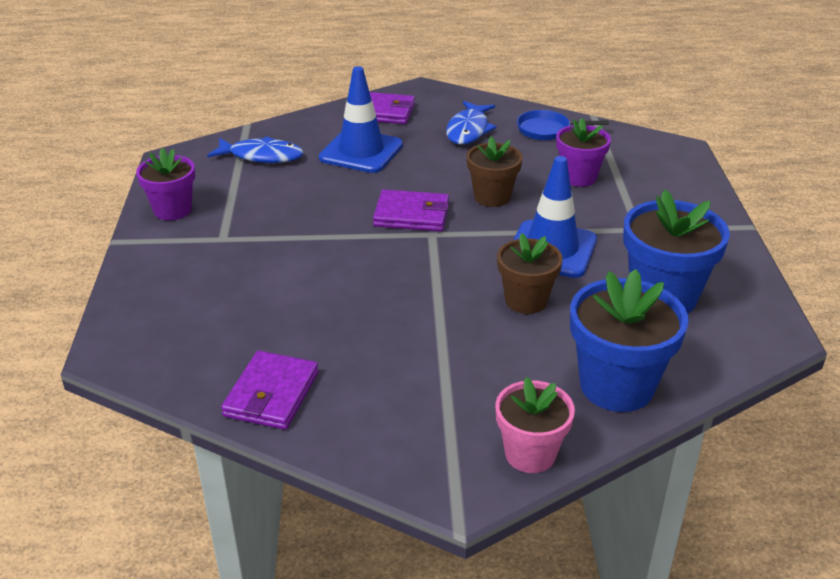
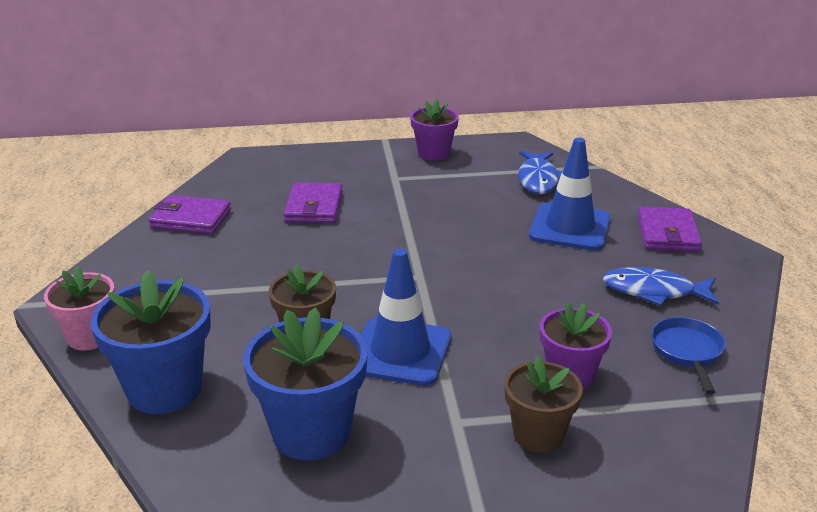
camera: 85 degrees right, 5 degrees down
purple wallet [373,190,449,231] -> purple wallet moved to [284,182,342,223]
brown flower pot [467,137,523,207] -> brown flower pot moved to [504,356,583,453]

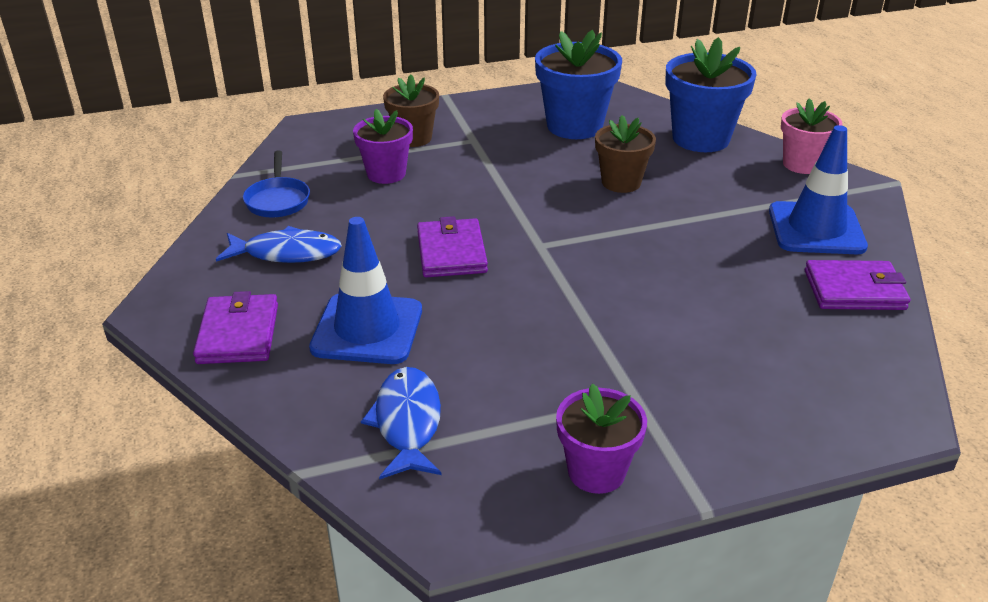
camera: 170 degrees right, 5 degrees up
purple wallet [284,182,342,223] -> purple wallet moved to [417,216,488,277]
blue traffic cone [361,249,451,386] -> blue traffic cone moved to [769,125,868,254]

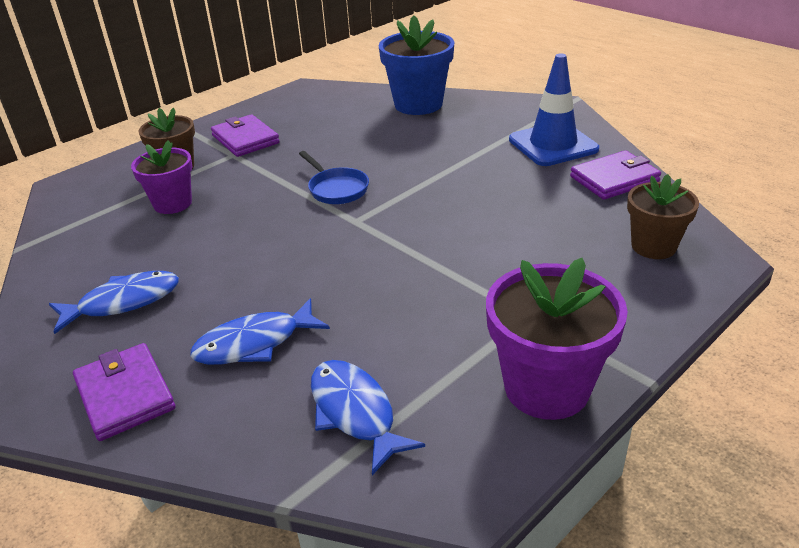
camera: 25 degrees left, 0 degrees up
blue pan [243,150,310,218] -> blue pan moved to [299,151,369,204]
blue traffic cone [309,217,422,364] -> blue fish [190,298,330,365]
purple wallet [417,216,488,277] -> purple wallet moved to [211,114,280,157]
blue flower pot [535,30,622,139] -> none
purple flower pot [556,383,647,494] -> purple flower pot [486,258,628,420], size x1.56
brown flower pot [595,115,656,193] -> brown flower pot moved to [627,174,699,259]
pink flower pot [781,98,843,174] -> none

